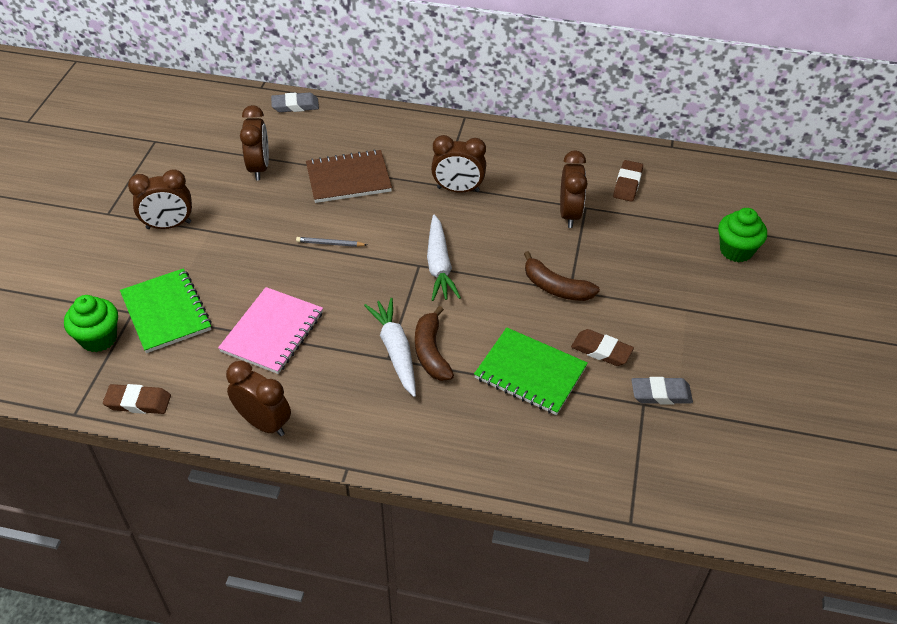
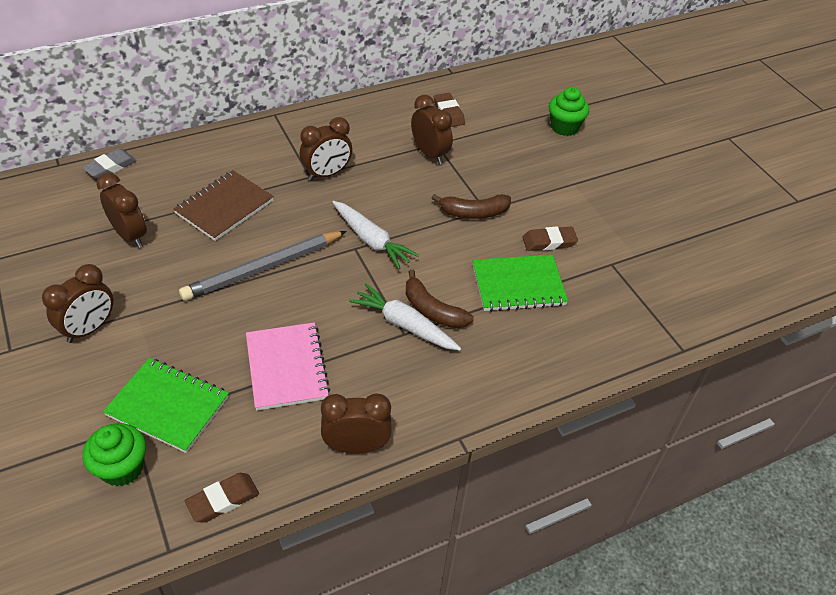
camera: 40 degrees left, 0 degrees up
grey pencil [296,237,367,247] -> grey pencil [179,231,347,301], size x2.44
grey eraser [631,377,693,405] -> none

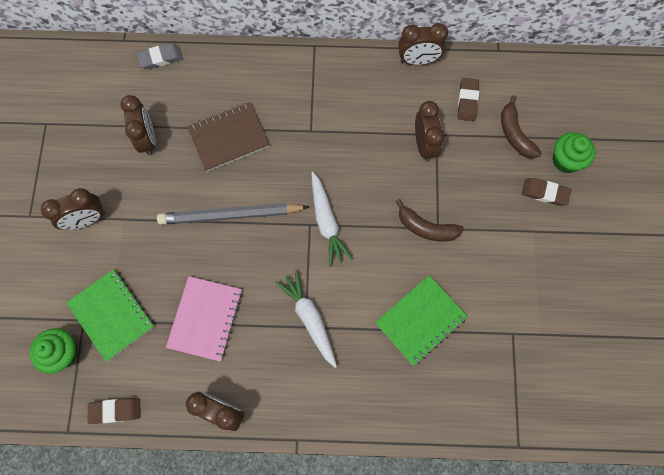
camera: 30 degrees right, 25 degrees up
brown clock [300,117,352,180] -> brown clock moved to [398,23,448,65]
brown banana [406,269,474,329] -> brown banana moved to [501,95,542,159]
green notebook [473,254,568,312] -> green notebook turned 60 degrees counterclockwise [375,275,468,366]
brown eraser [522,226,578,251] -> brown eraser moved to [522,178,571,206]

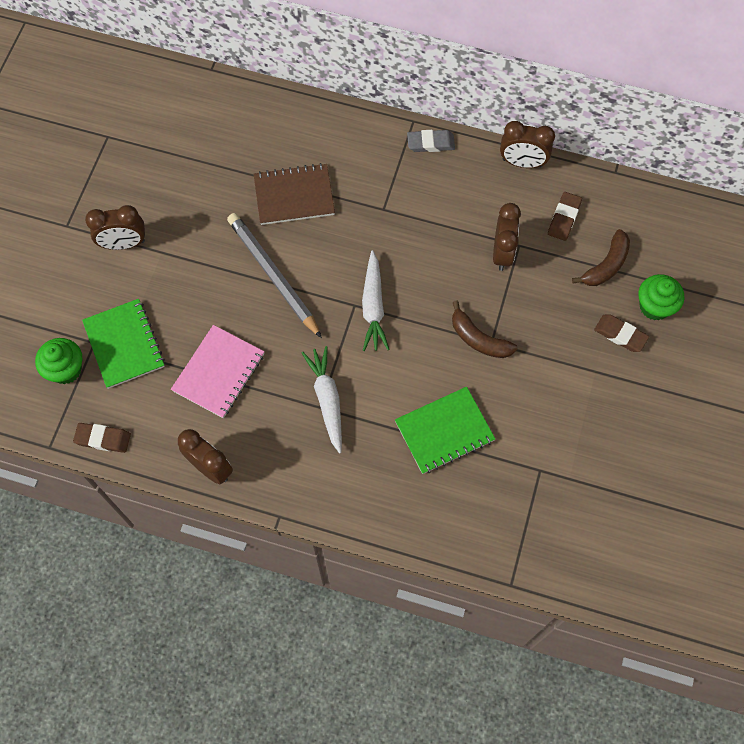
camera: 15 degrees right, 5 degrees down
brown clock [120,95,156,156] -> none
grey eraser [137,43,183,69] -> grey eraser moved to [407,130,455,152]
grey pencil [157,203,309,225] -> grey pencil turned 45 degrees clockwise [227,213,322,338]
brown banana [501,95,542,159] -> brown banana turned 135 degrees counterclockwise [572,229,630,286]

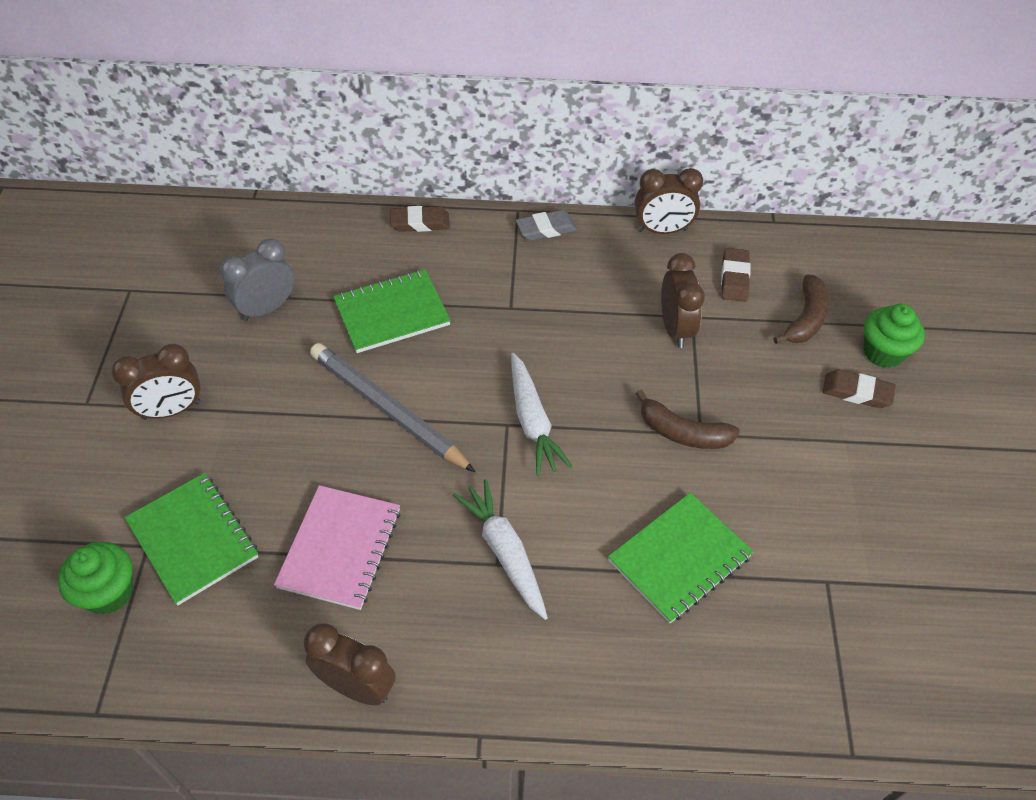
camera: 15 degrees left, 15 degrees down
brown eraser [73,423,131,453] -> brown eraser moved to [390,206,450,232]
brown notebook [253,163,335,225] -> green notebook [333,270,451,353]
none -> grey clock [220,238,294,321]

